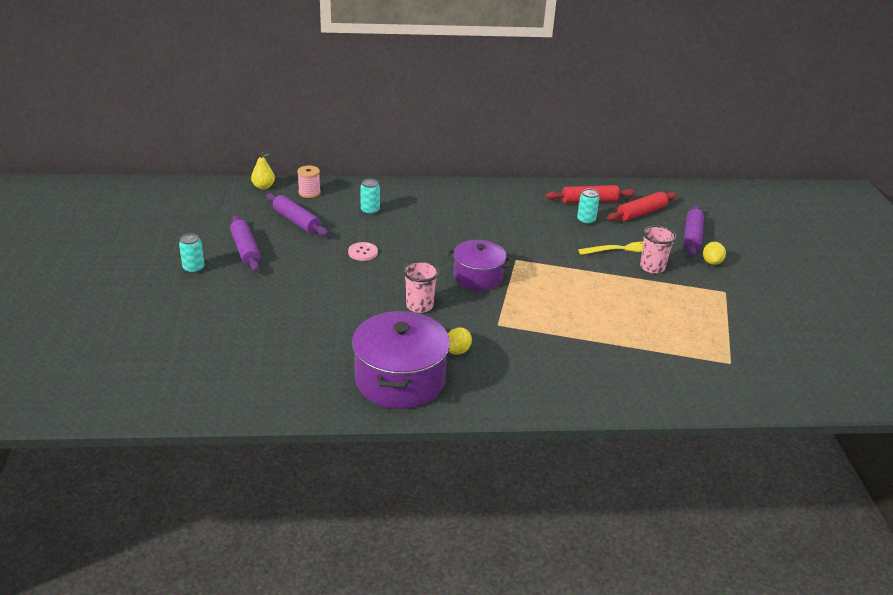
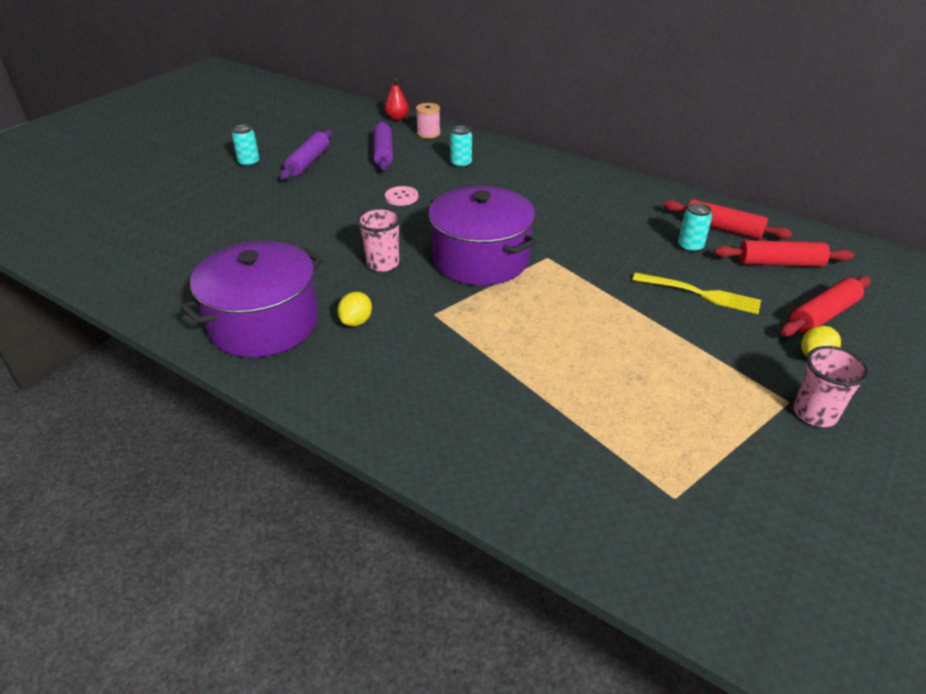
camera: 40 degrees right, 5 degrees up
yellow pear [251,152,275,189] -> red pear [384,78,409,121]
purple pot [447,240,512,291] -> purple pot [429,186,537,286], size x1.55
yellow lemon [448,327,472,355] -> yellow lemon turned 45 degrees counterclockwise [337,292,372,326]
pink cup [640,225,676,274] -> pink cup moved to [794,346,869,427]
purple rolling pin [684,205,704,257] -> red rolling pin [780,276,871,336]

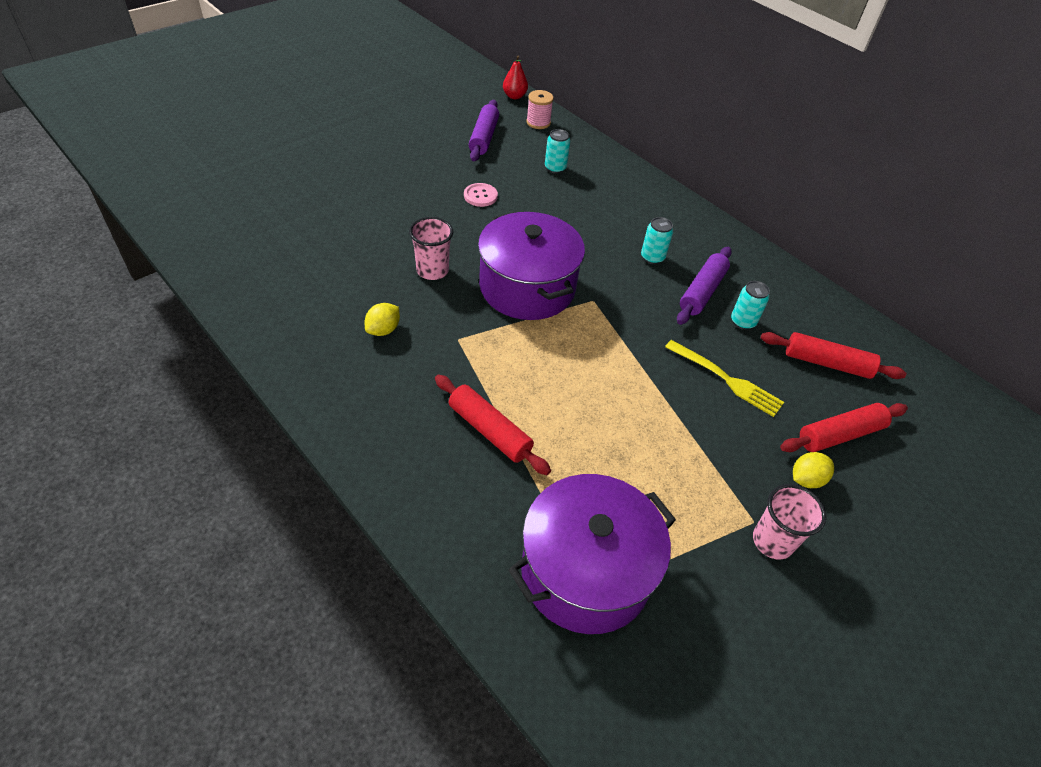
camera: 10 degrees right, 10 degrees up
purple pot [180,241,323,358] -> purple pot moved to [508,474,676,634]
turquoise can [232,124,260,167] -> turquoise can moved to [641,217,673,264]
purple rolling pin [280,129,332,180] -> purple rolling pin moved to [677,247,732,325]
red rolling pin [663,199,793,239] -> red rolling pin moved to [435,375,551,475]

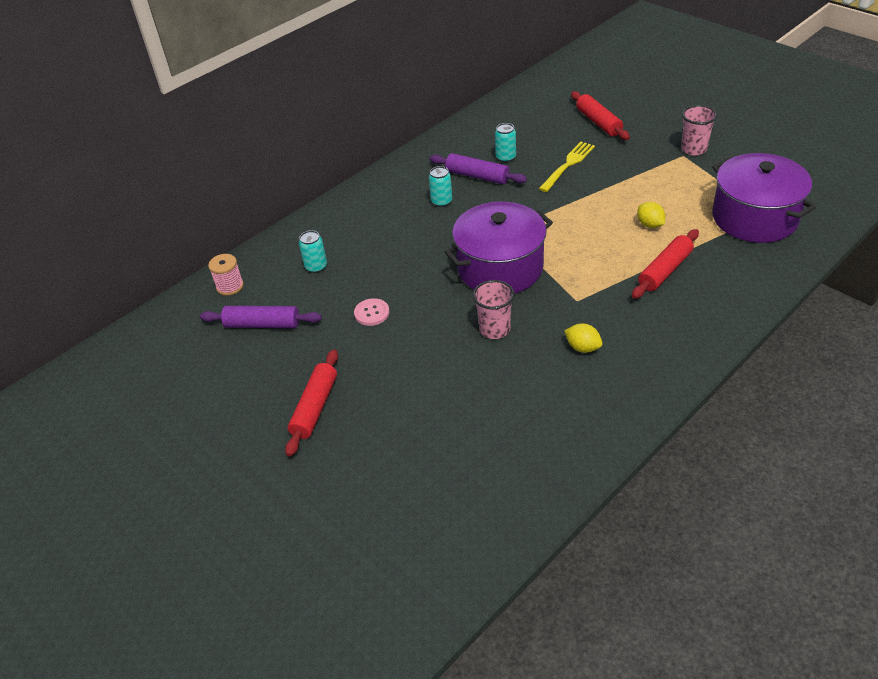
camera: 85 degrees left, 5 degrees down
red pear [503,56,528,99] -> none
red rolling pin [761,332,907,379] -> red rolling pin moved to [285,349,338,456]
yellow lemon [793,452,834,488] -> yellow lemon moved to [637,202,665,228]

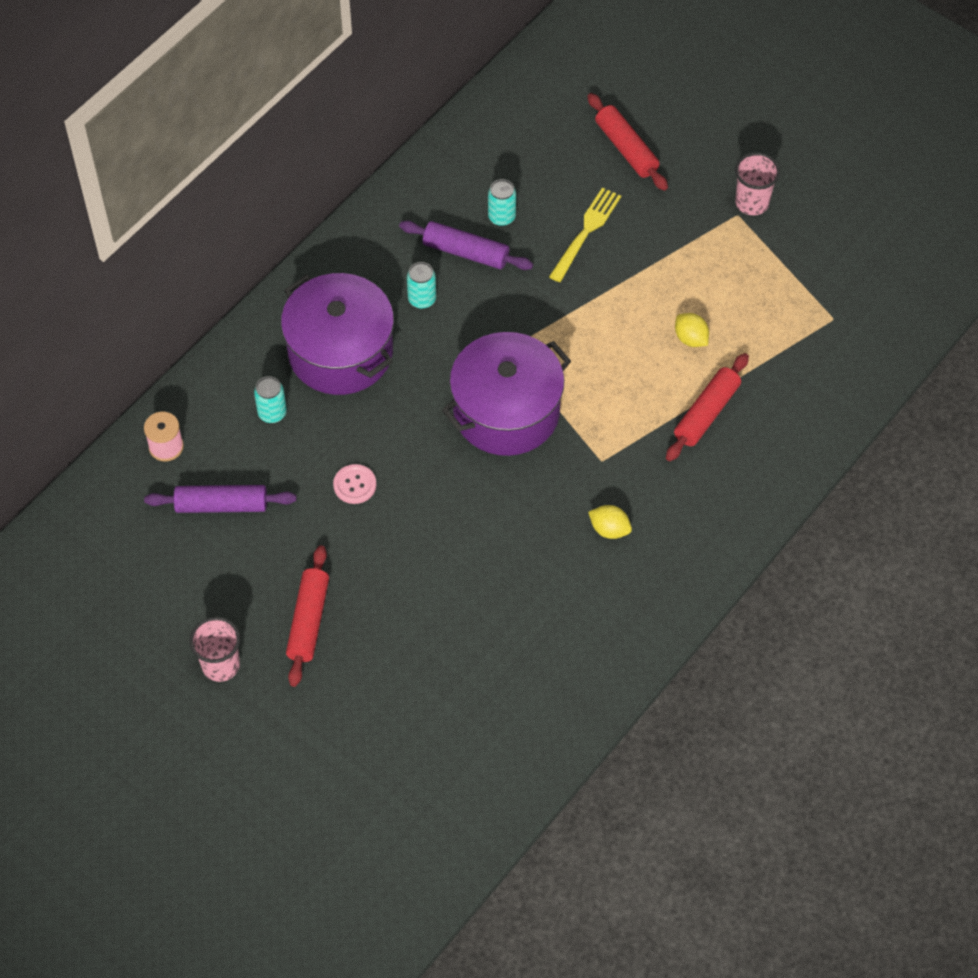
camera: 10 degrees left, 15 degrees up
pink cup [473,280,515,339] -> pink cup moved to [190,617,240,682]
purple pot [712,153,816,243] -> purple pot moved to [281,273,394,395]

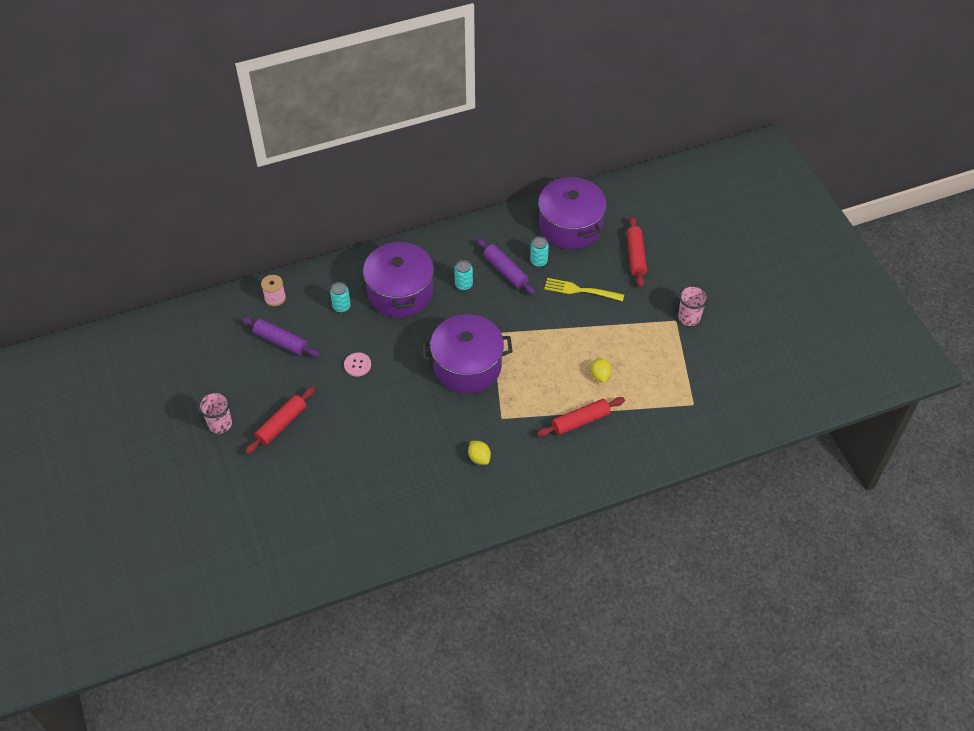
camera: 30 degrees right, 5 degrees down
yellow fork [549,187,621,282] -> yellow fork turned 135 degrees counterclockwise [544,278,624,301]
none -> purple pot [538,177,607,249]

